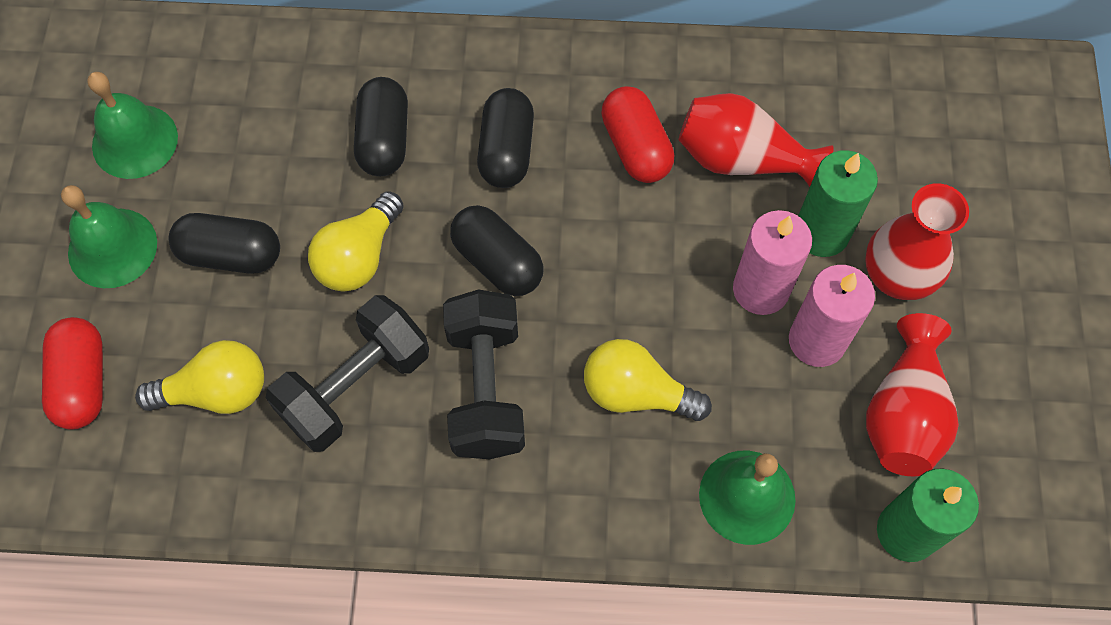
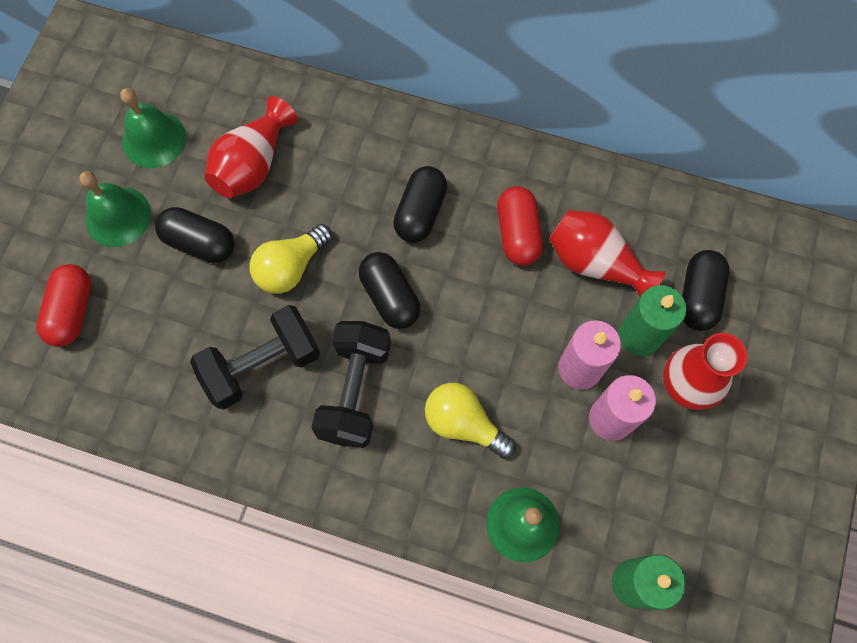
camera: 15 degrees right, 5 degrees up
yellow light bulb [135,340,264,414] -> none
black capsule [354,77,408,176] -> black capsule moved to [682,250,729,331]
red vase [866,313,959,476] -> red vase moved to [205,96,298,198]

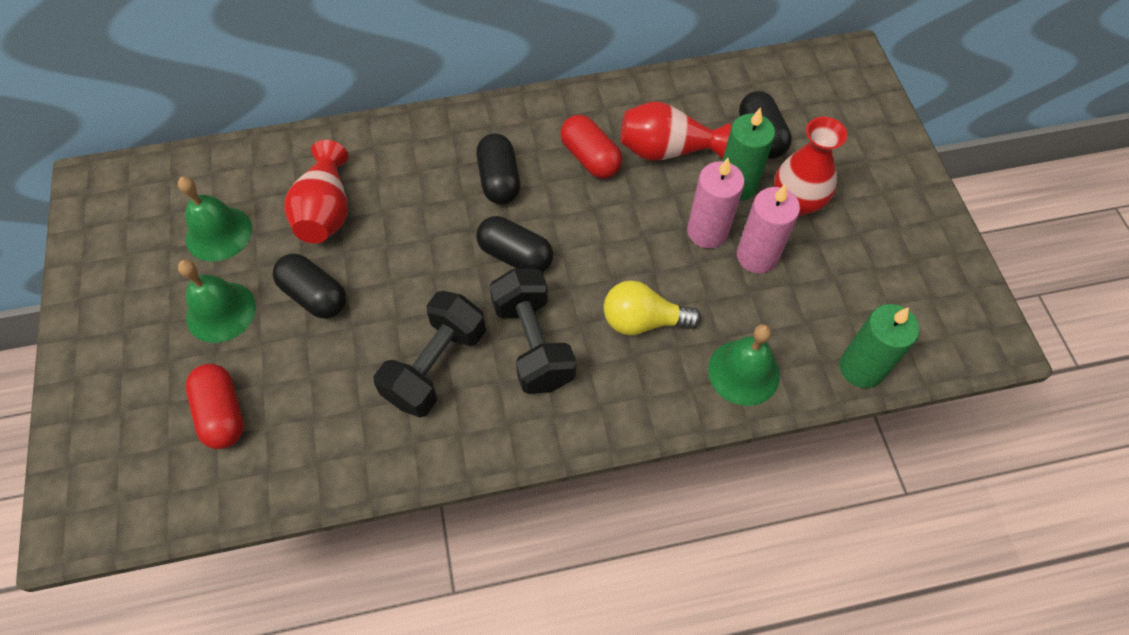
camera: 30 degrees left, 10 degrees down
black capsule [155,207,235,263] -> black capsule turned 45 degrees clockwise [272,254,346,319]
yellow light bulb [249,224,332,294] -> none

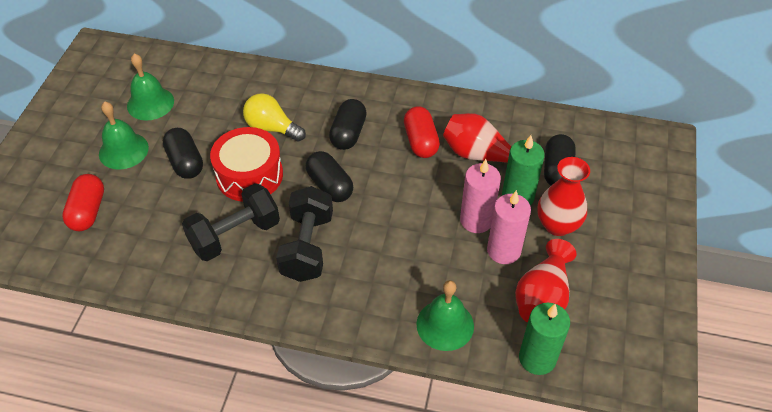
camera: 25 degrees right, 10 degrees down
red vase [284,140,348,243] -> red vase moved to [515,239,576,323]
yellow light bulb [604,280,701,335] -> yellow light bulb moved to [243,93,306,142]
none -> red drum [210,127,283,202]

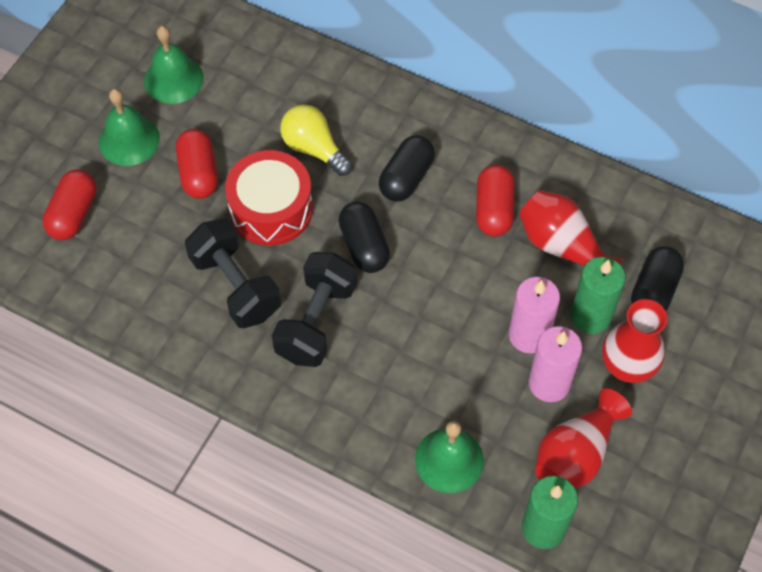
camera: 15 degrees right, 10 degrees up
black capsule [163,128,203,179] -> red capsule [176,129,218,199]
black dumbbell [182,183,280,261] -> black dumbbell turned 75 degrees clockwise [185,218,281,328]

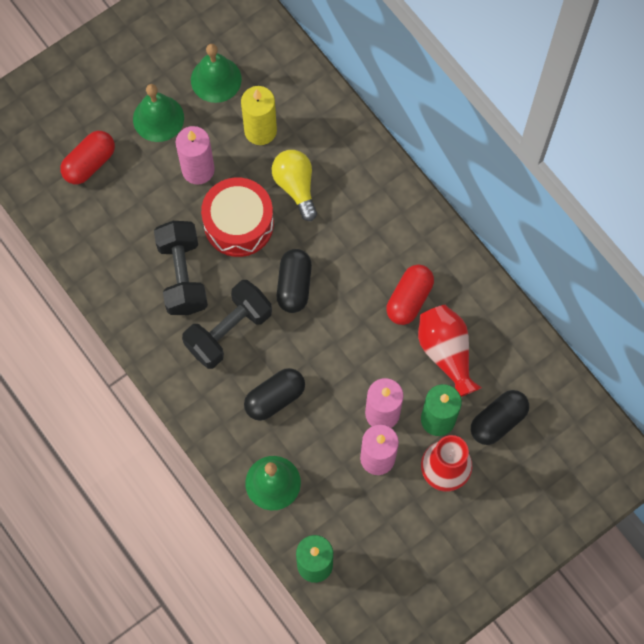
camera: 25 degrees right, 10 degrees up
red capsule [176,129,218,199] -> pink candle [176,126,215,185]
black capsule [379,135,435,202] -> black capsule moved to [244,368,305,421]
red vase [535,389,632,488] -> none
none -> yellow candle [241,86,277,145]

